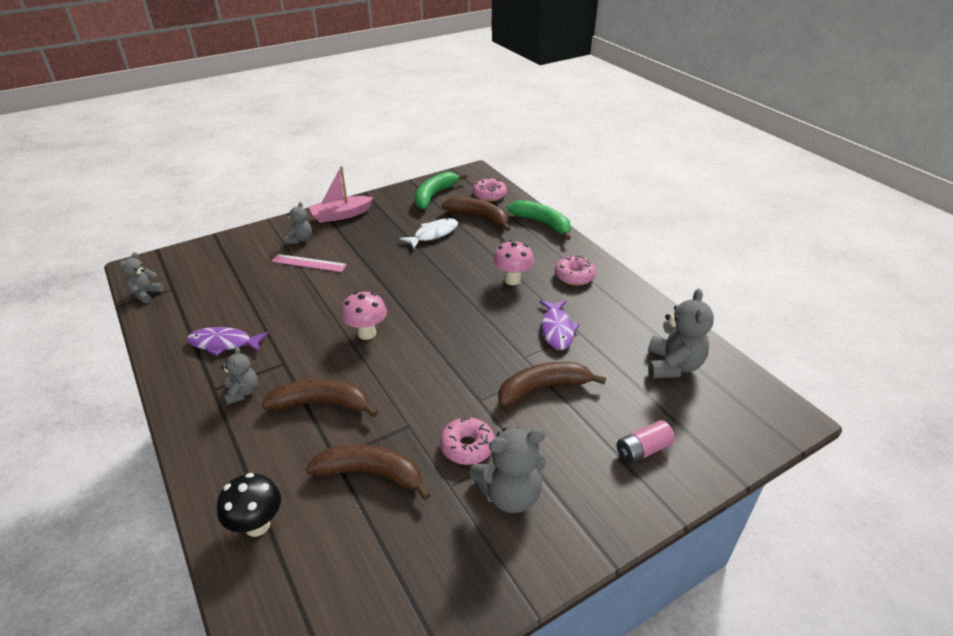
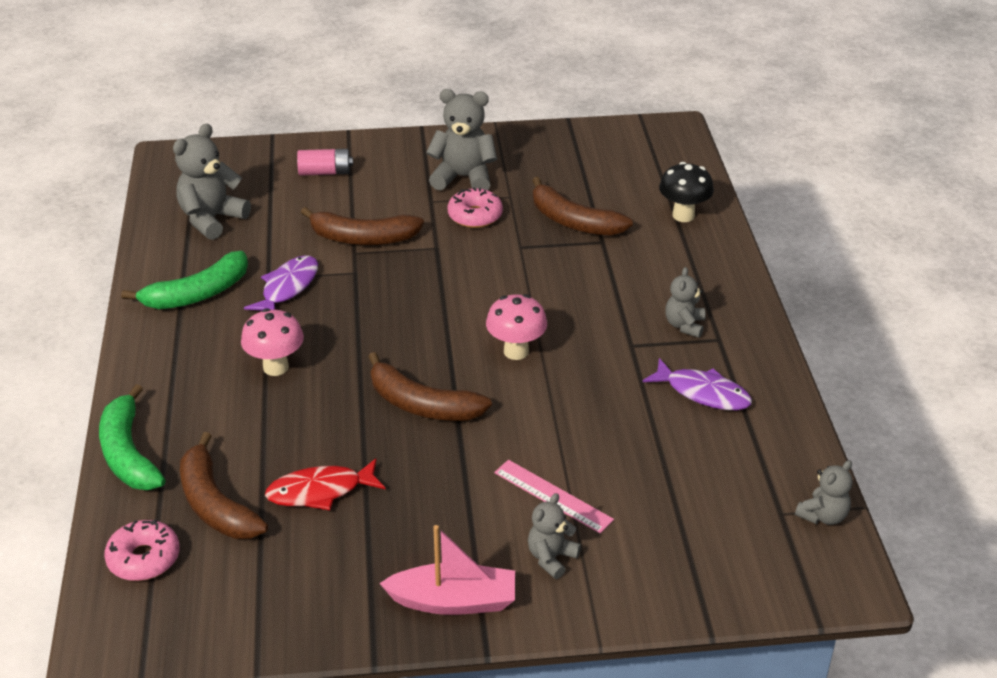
camera: 155 degrees left, 0 degrees up
brown banana [261,379,378,418] -> brown banana moved to [368,352,492,421]
white fish [400,218,458,249] -> red fish [265,458,386,510]
green banana [415,172,467,209] -> green banana moved to [121,251,248,309]
pink donut [555,255,596,286] -> none

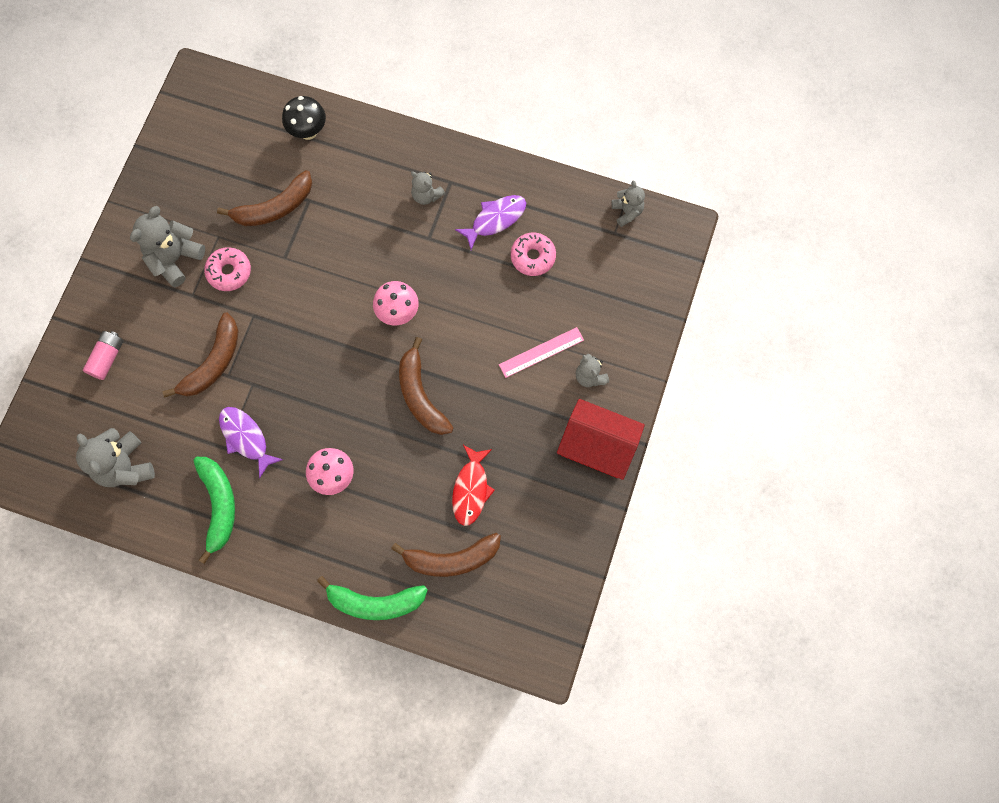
camera: 65 degrees left, 35 degrees up
pink donut [104,519,180,581] -> pink donut moved to [511,232,556,276]
brown banana [368,352,492,421] -> brown banana turned 105 degrees clockwise [399,337,453,435]
pink boat [379,525,515,615] -> red house [557,399,645,480]

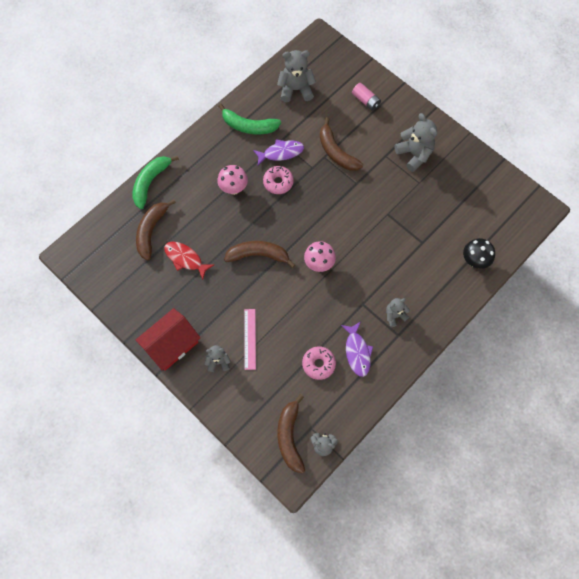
camera: 115 degrees right, 5 degrees down
pink donut [204,247,251,291] -> pink donut moved to [263,166,294,194]
brown banana [217,170,312,226] -> brown banana moved to [277,394,305,473]

